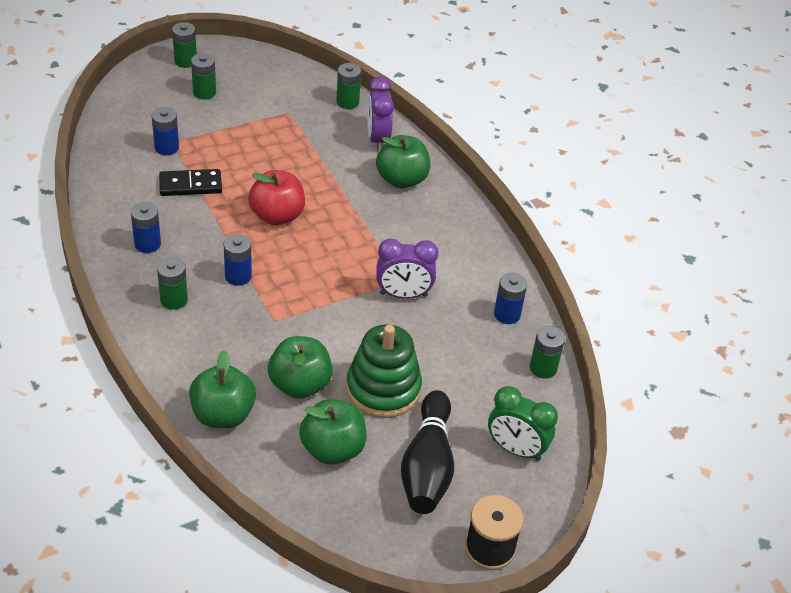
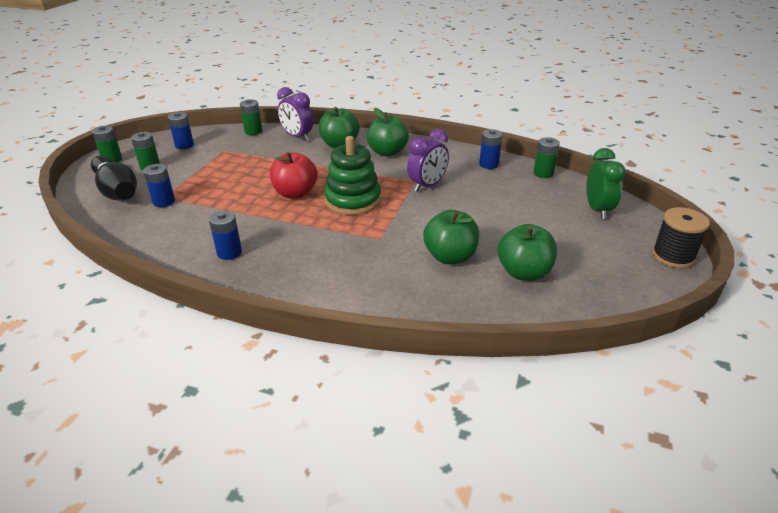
camera: 40 degrees left, 10 degrees down
green battery [157,257,188,310] -> none
black domino [159,169,222,196] -> none
green apple [189,350,256,428] -> green apple moved to [367,108,409,157]
blue battery [224,234,252,286] -> blue battery moved to [168,112,194,149]
green stacking toy [346,324,422,418] -> green stacking toy moved to [324,136,381,215]
black bowling pin [401,390,454,514] -> black bowling pin moved to [91,155,137,200]
green clock [488,386,558,461] -> green clock turned 75 degrees counterclockwise [586,148,626,219]

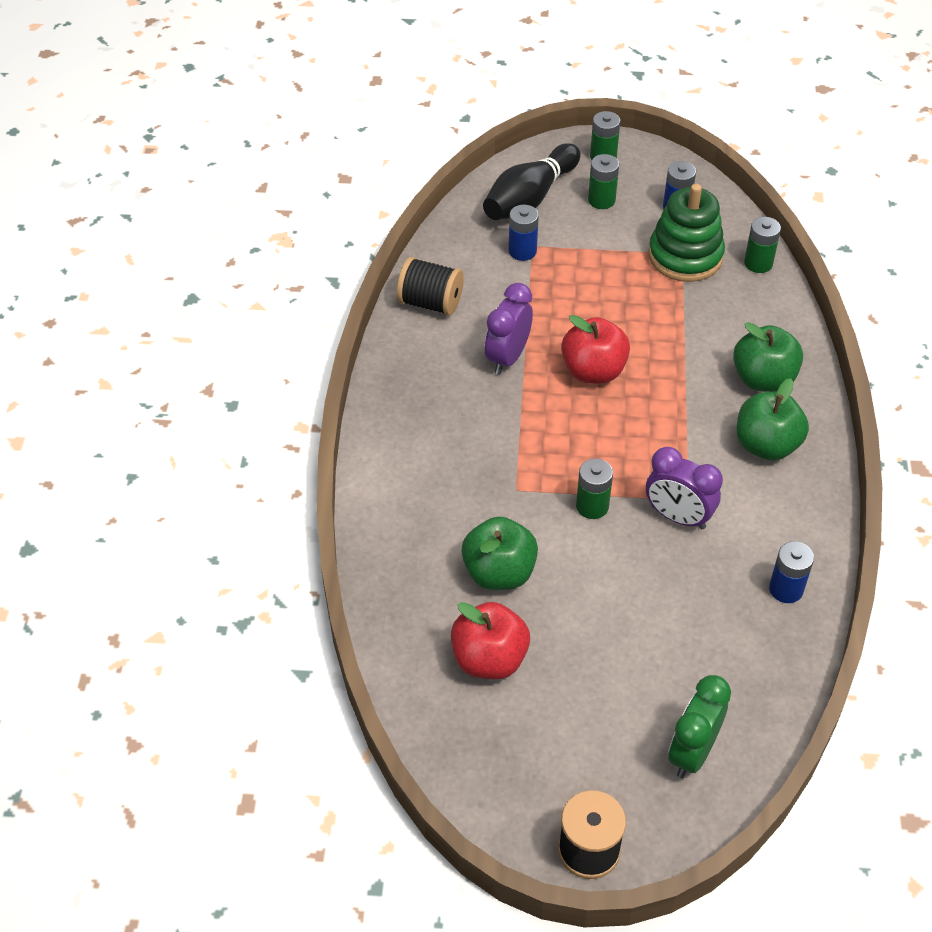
camera: 75 degrees right, 15 degrees up
blue battery [209,211,242,260] -> none
purple clock [277,87,313,141] -> purple clock moved to [485,283,533,375]
green stacking toy [324,136,381,215] -> green stacking toy moved to [649,184,725,282]
green apple [498,224,557,281] -> red apple [451,602,530,679]
green battery [533,137,560,178] -> green battery moved to [576,458,613,519]
green clock [586,148,626,219] -> green clock turned 135 degrees clockwise [668,675,731,778]
none -> black spool [397,257,464,316]

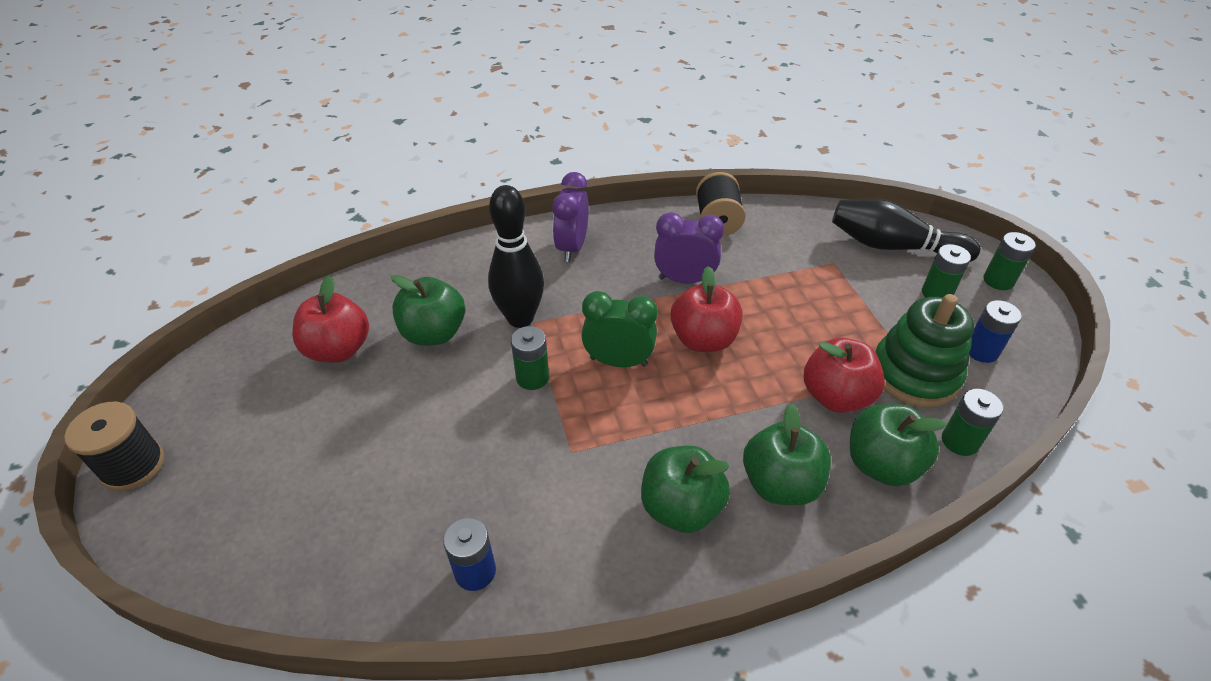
camera: 70 degrees right, 5 degrees down
blue battery [508,205,539,261] -> none
purple clock [646,447,723,529] -> purple clock moved to [552,172,589,262]
green clock [668,675,731,778] -> green clock moved to [581,291,658,367]
none -> black bowling pin [488,185,544,328]
none -> red apple [804,338,885,413]
none -> green apple [850,404,948,486]

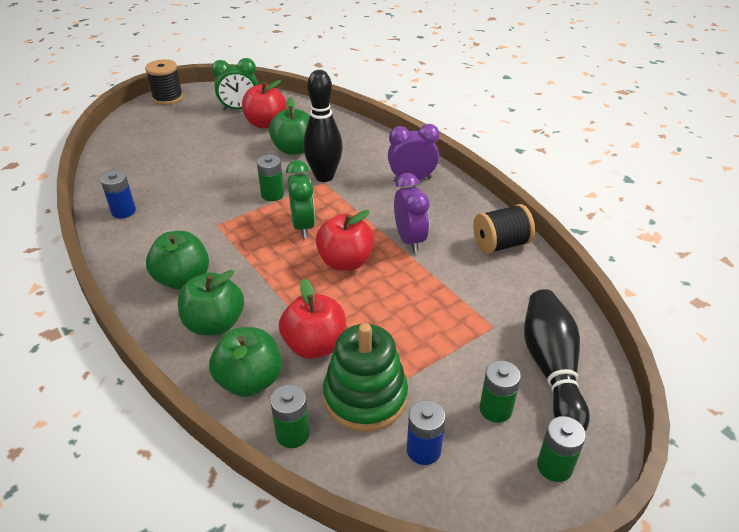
camera: 70 degrees right, 5 degrees down
none -> green clock [212,58,258,111]

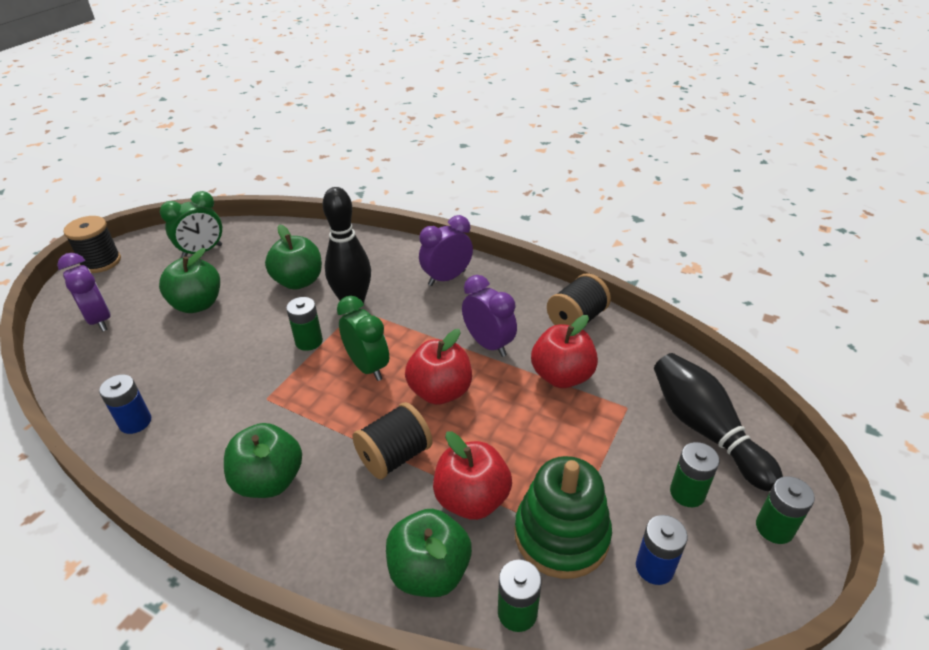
camera: 25 degrees left, 0 degrees up
green apple [178,270,244,335] -> green apple moved to [159,248,220,313]
red apple [242,80,286,128] -> red apple moved to [531,315,598,388]
none -> purple clock [57,253,111,332]
none -> black spool [352,402,433,479]

